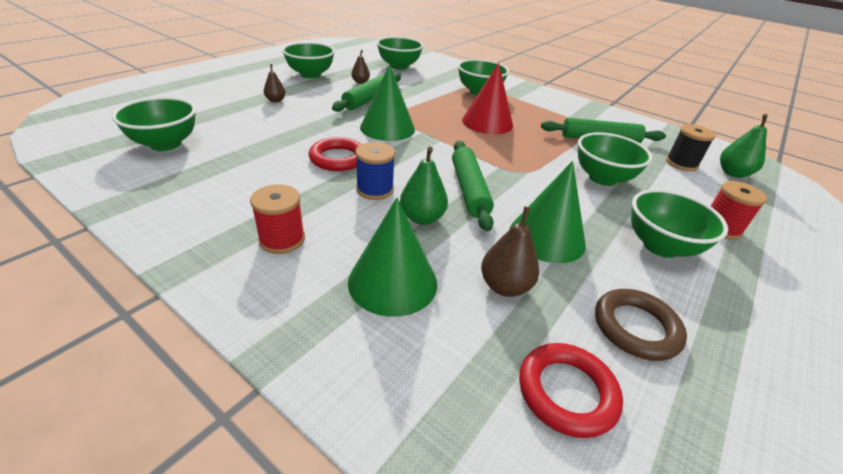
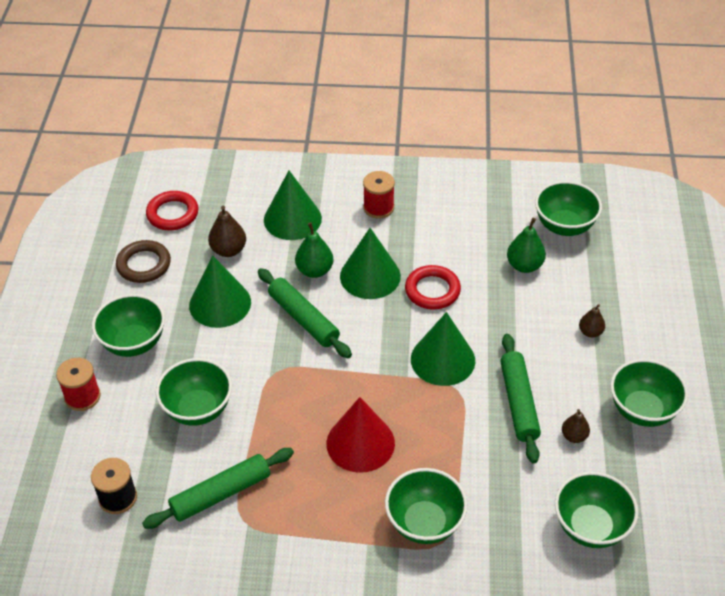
camera: 150 degrees right, 10 degrees up
blue spool [355,142,395,200] -> green cone [340,228,401,299]
green pear [720,114,768,178] -> green pear moved to [507,218,546,273]

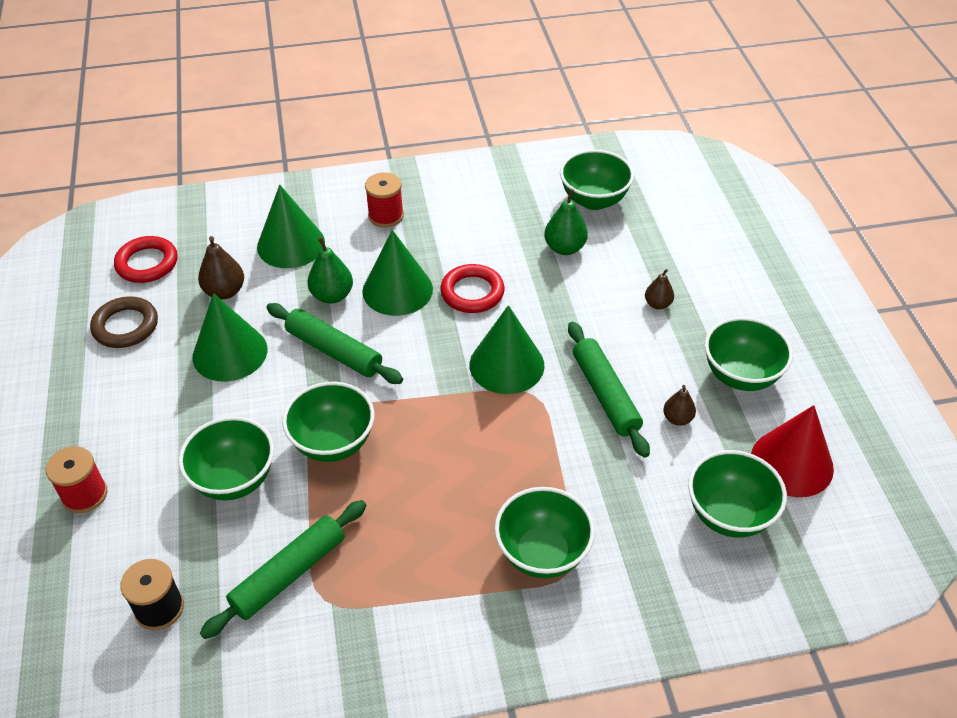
camera: 15 degrees left, 0 degrees up
green bowl [92,294,165,357] -> green bowl moved to [282,382,374,462]
red cone [326,397,395,473] -> red cone moved to [751,405,834,497]

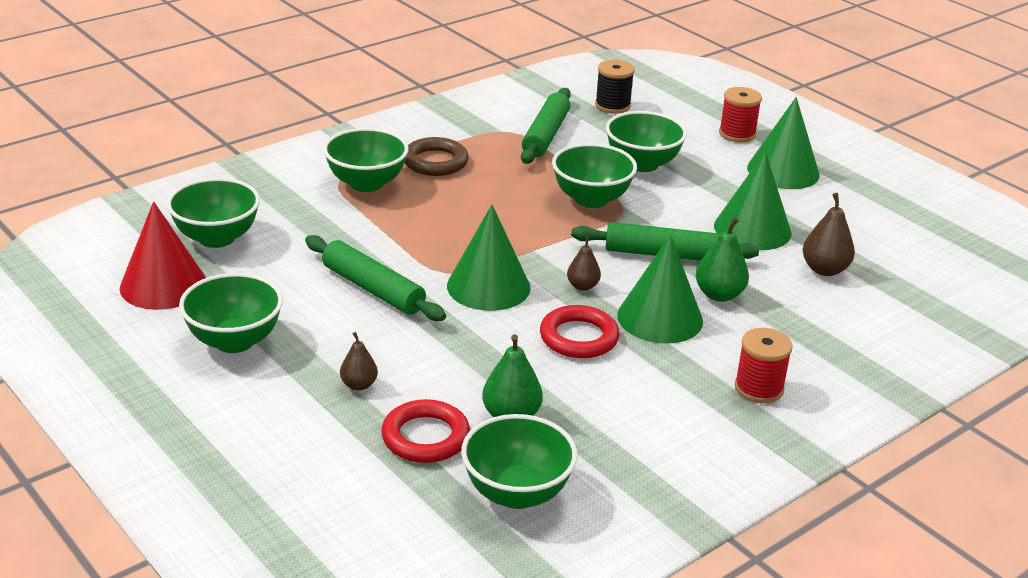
camera: 150 degrees right, 15 degrees down
brown ring [90,296,158,348] -> brown ring moved to [404,137,469,176]
red ring [114,236,178,283] -> red ring moved to [381,399,470,463]
green cone [257,185,325,268] -> green cone moved to [747,97,820,189]
brown pear [663,385,696,426] -> brown pear moved to [567,236,601,291]

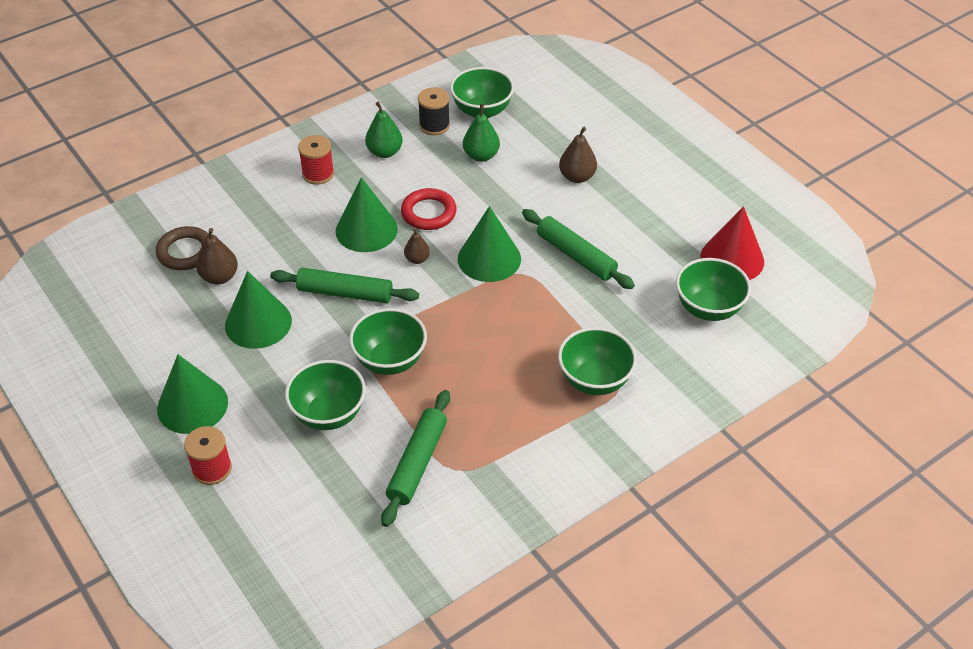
camera: 175 degrees left, 15 degrees up
green bowl [179,273,283,353] -> none
brown pear [340,332,378,391] -> brown pear [559,127,597,183], size x1.56
red ring [381,399,470,463] -> none
brown ring [404,137,469,176] -> brown ring moved to [156,226,209,270]
black spool [595,60,635,114] -> black spool moved to [418,87,450,135]
green pear [696,217,749,302] -> green pear moved to [365,102,403,158]

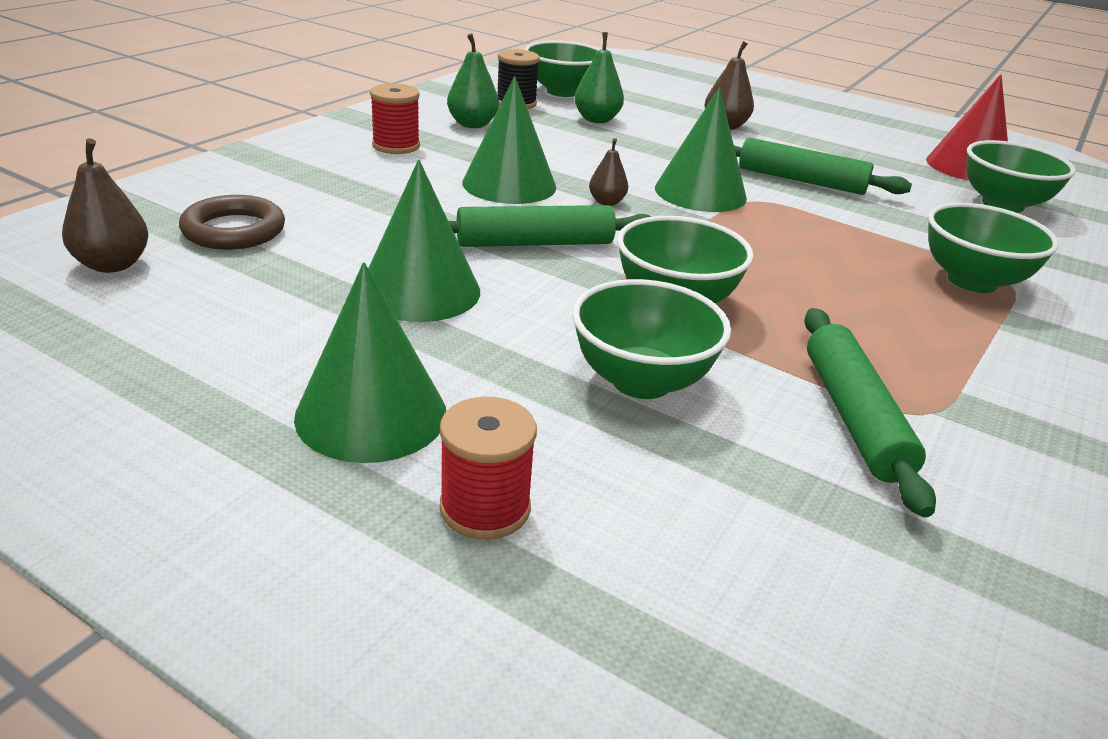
camera: 25 degrees left, 15 degrees down
brown pear [196,228,238,285] -> brown pear moved to [62,138,149,273]
red ring [401,188,456,230] -> none

